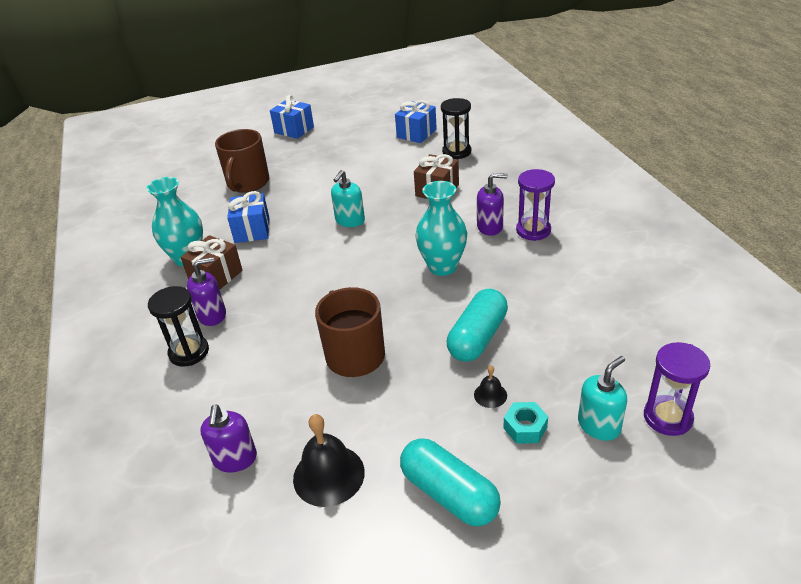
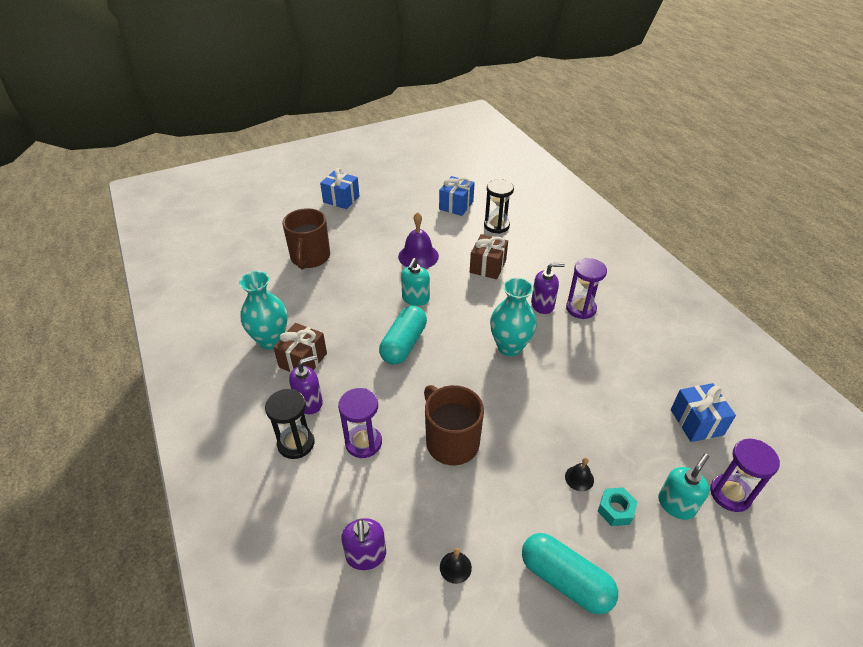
camera: 10 degrees left, 5 degrees up
blue gift [227,191,270,243] -> blue gift moved to [671,383,736,442]
black bell [293,414,365,507] -> black bell [440,548,472,584], size x0.50
turquoise capsule [447,288,508,362] -> turquoise capsule moved to [379,306,427,364]
none -> purple hourglass [338,388,382,458]
none -> purple bell [398,212,439,269]

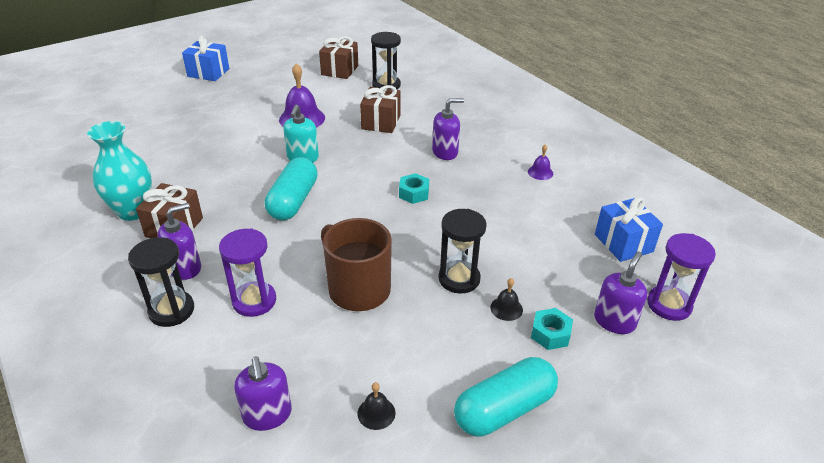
camera: 10 degrees left, 5 degrees down
brown mug [282,208,330,269] -> none
blue gift [439,176,475,216] -> brown gift [319,36,358,79]
turquoise vase [490,277,537,356] -> turquoise nut [399,173,429,204]
turquoise capsule [522,533,618,614] -> turquoise capsule turned 60 degrees counterclockwise [454,357,558,437]
purple hourglass [566,258,607,319] -> none
turquoise soap dispenser [658,454,709,520] -> purple soap dispenser [594,251,647,334]
none -> black hourglass [439,209,487,294]
none -> purple bell [528,144,553,180]

